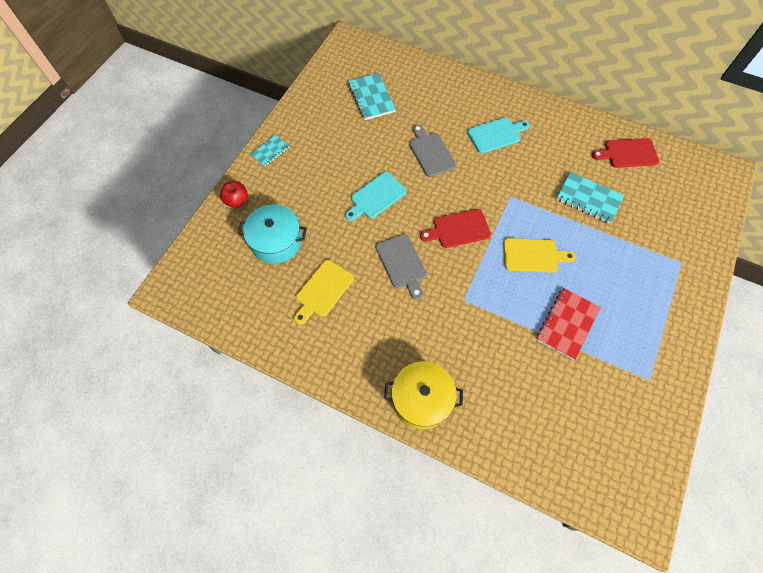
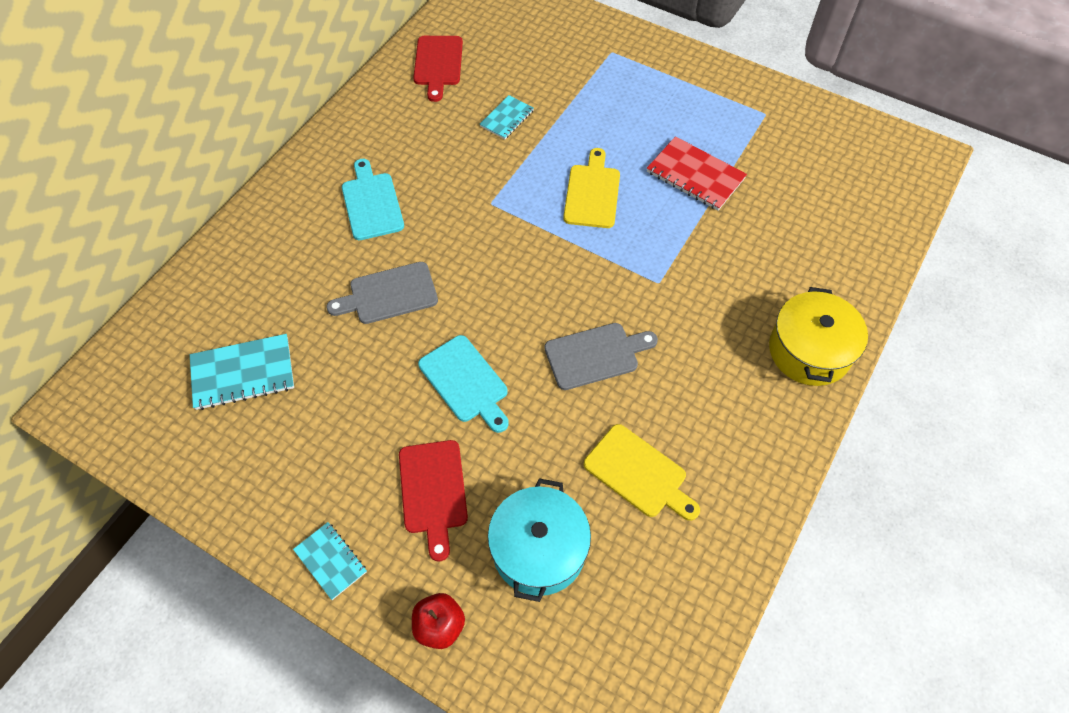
camera: 85 degrees left, 5 degrees down
red cutting board [420,209,491,248] -> red cutting board moved to [399,440,468,561]
turquoise notebook [556,172,624,224] -> turquoise notebook [480,95,534,139], size x0.61

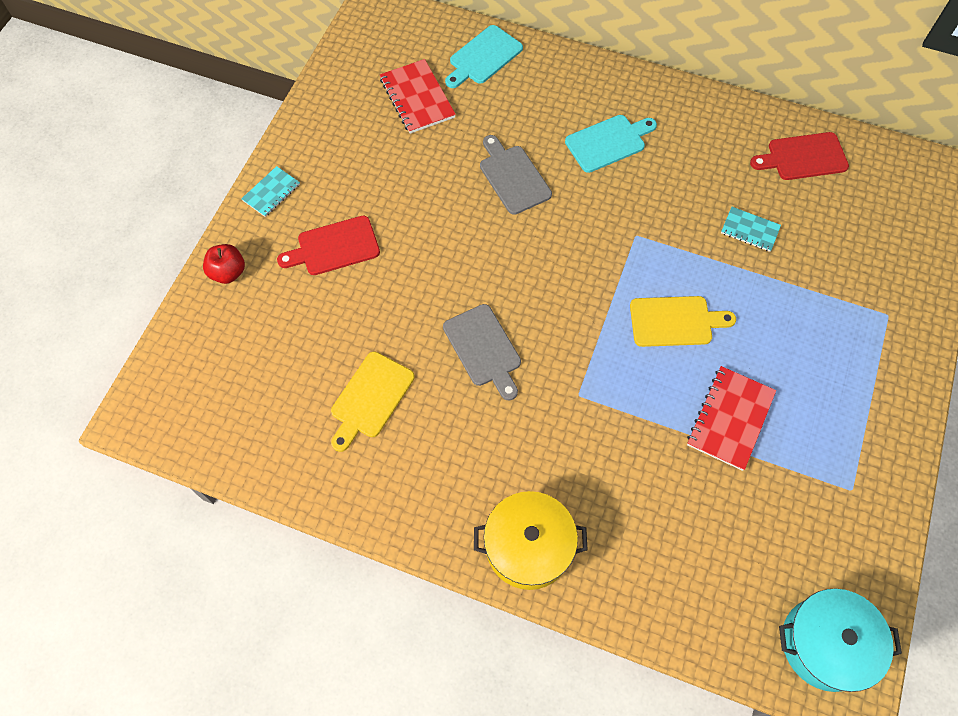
camera: 80 degrees right, 5 degrees up
turquoise notebook [190,334,294,410] -> red notebook [380,59,456,134]
turquoise cutting board [418,335,509,433] -> turquoise cutting board moved to [445,25,523,88]
turquoise pot [488,478,591,602] -> turquoise pot moved to [779,588,902,692]

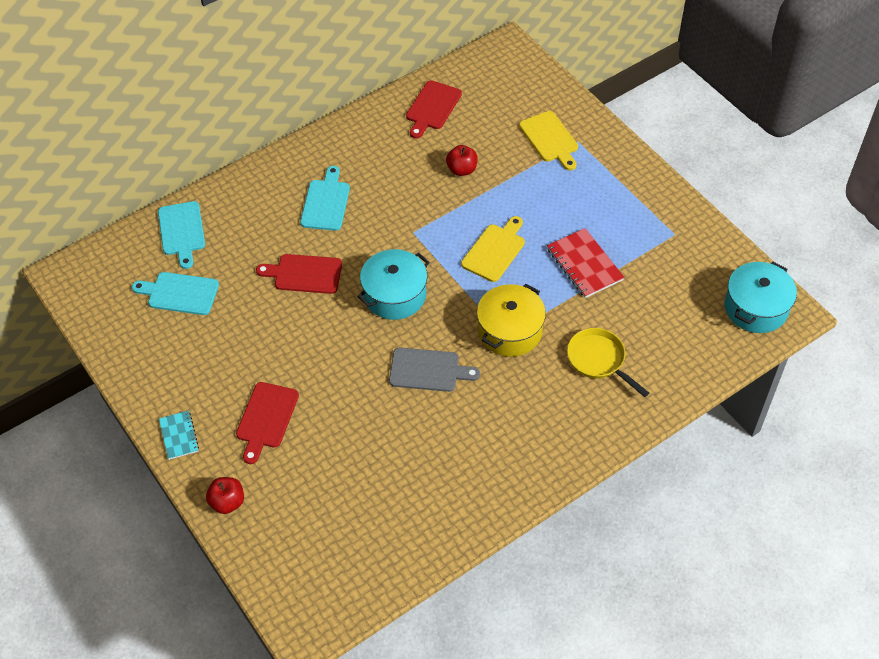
camera: 55 degrees left, 10 degrees down
yellow cutting board [331,352,415,452] -> yellow cutting board moved to [519,111,578,171]
red notebook [380,59,456,134] -> turquoise cutting board [132,272,219,315]
yellow pot [474,491,588,590] -> yellow pot moved to [477,284,546,357]
grey cutting board [480,135,552,215] -> red cutting board [256,254,342,294]
turquoise notebook [721,207,781,252] -> red apple [446,145,478,176]
none -> turquoise pot [357,249,430,320]
none -> yellow pan [567,328,649,397]

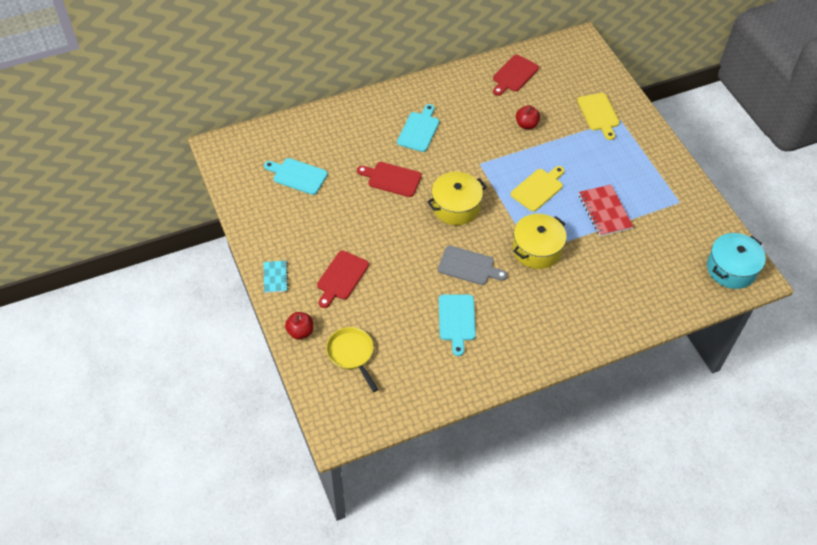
camera: 10 degrees right, 0 degrees up
turquoise cutting board [158,201,205,269] -> turquoise cutting board moved to [439,294,476,356]
turquoise pot [357,249,430,320] -> yellow pot [427,172,486,225]
yellow pan [567,328,649,397] -> yellow pan moved to [326,327,378,392]

